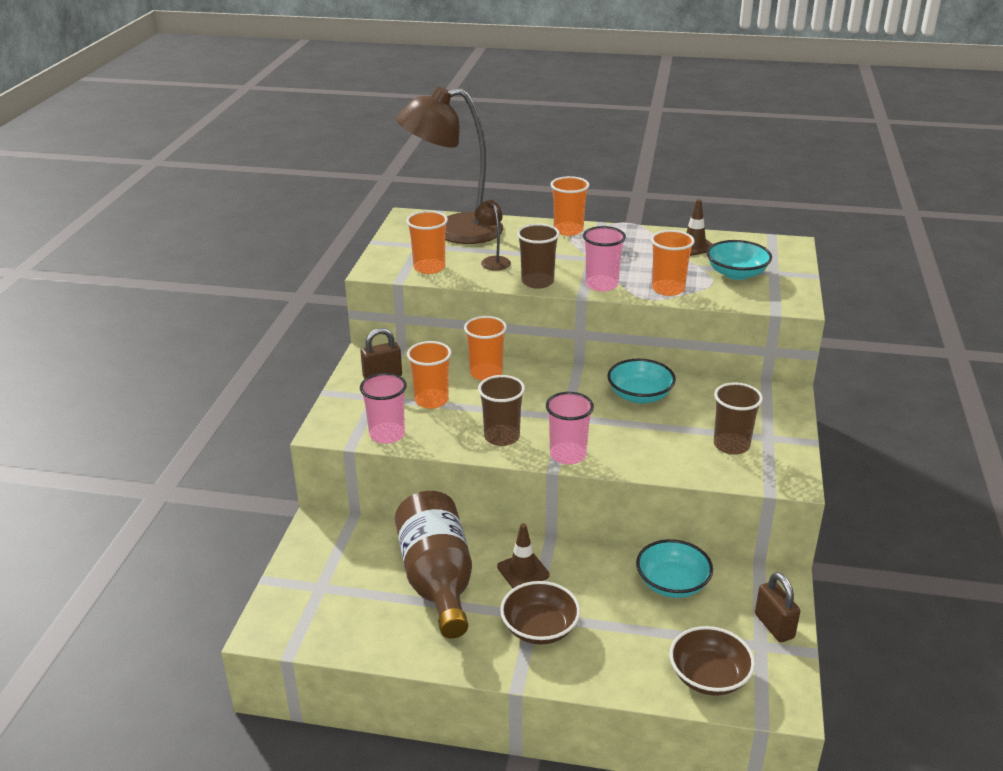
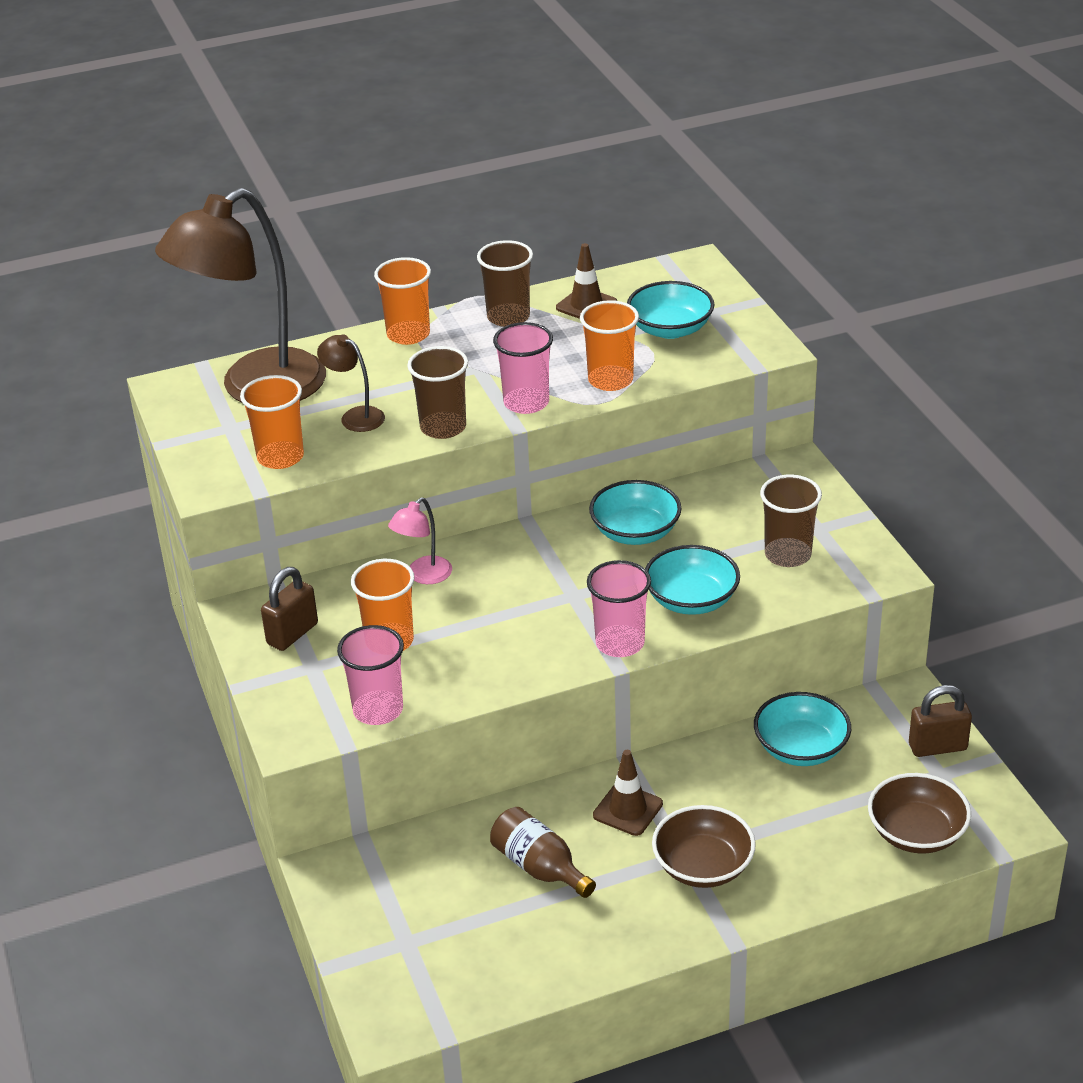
camera: 30 degrees left, 5 degrees up
brown bottle [395,491,472,639] -> brown bottle [490,807,596,898], size x0.54
orange cup [464,316,507,381] -> pink lamp [388,497,452,584]
brown cup [478,375,525,446] -> brown cup moved to [477,240,533,327]
brown padlock [755,572,800,642] -> brown padlock turned 45 degrees counterclockwise [909,685,972,757]
none -> turquoise bowl [645,545,740,615]

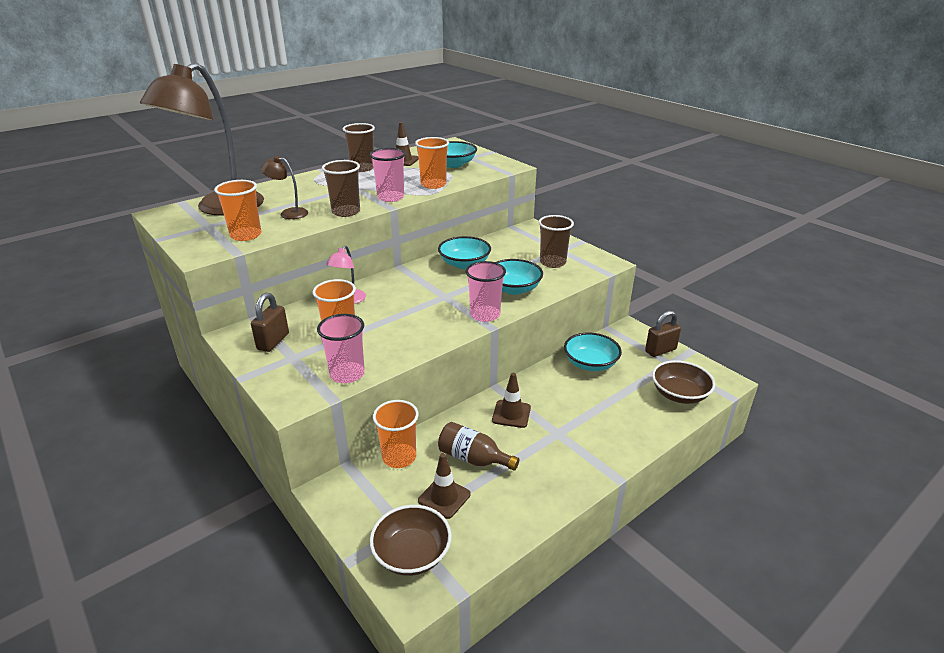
camera: 20 degrees left, 5 degrees down
orange cup [374,257,431,345] -> orange cup moved to [373,400,419,468]
brown bowl [652,805,756,888] -> brown bowl moved to [370,505,452,576]
none -> brown traffic cone [418,453,470,519]

